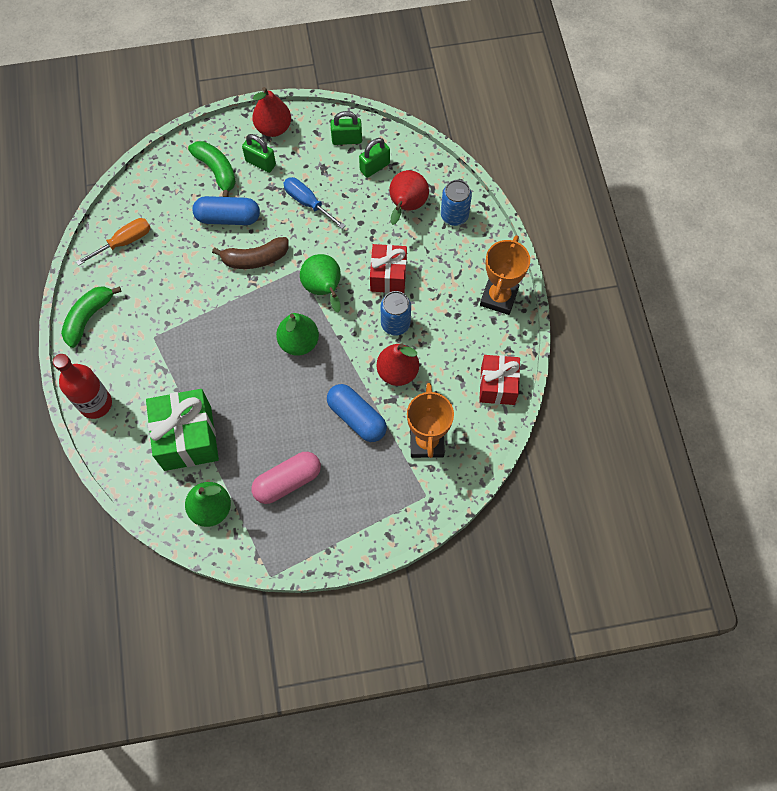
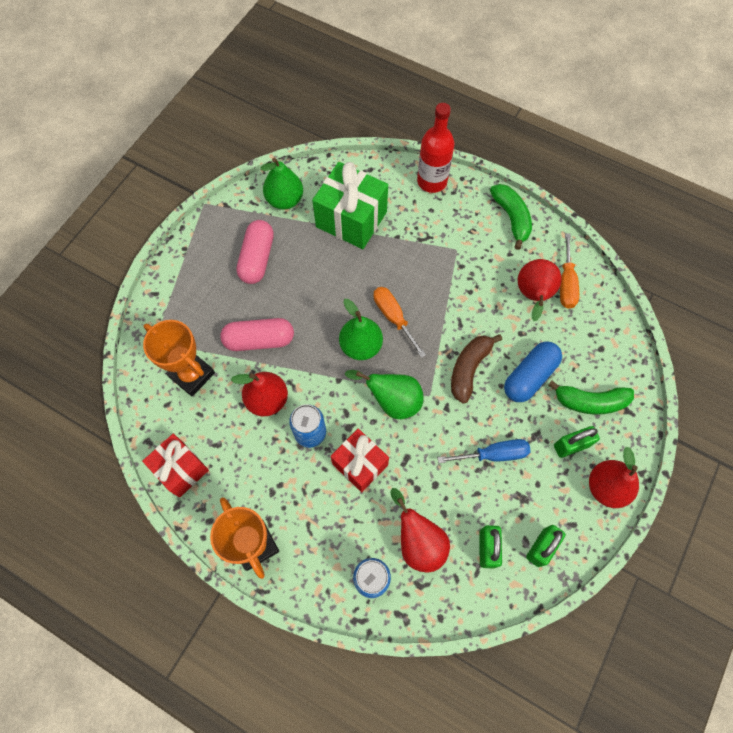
camera: 130 degrees right, 0 degrees up
blue capsule [327,384,387,442] -> pink capsule [220,318,294,351]
none -> orange screwdriver [373,287,426,358]
none -> red pear [518,259,562,321]

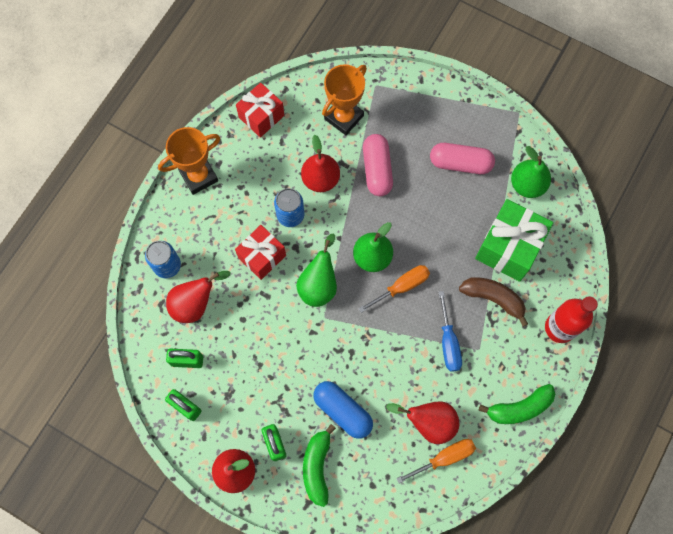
camera: 90 degrees right, 5 degrees up
blue screwdriver [438,439,531,463] -> blue screwdriver moved to [438,291,462,372]
brown banana [451,334,502,403] -> brown banana moved to [459,277,528,327]
orange screwdriver [560,233,579,309] -> orange screwdriver turned 150 degrees clockwise [396,439,476,483]

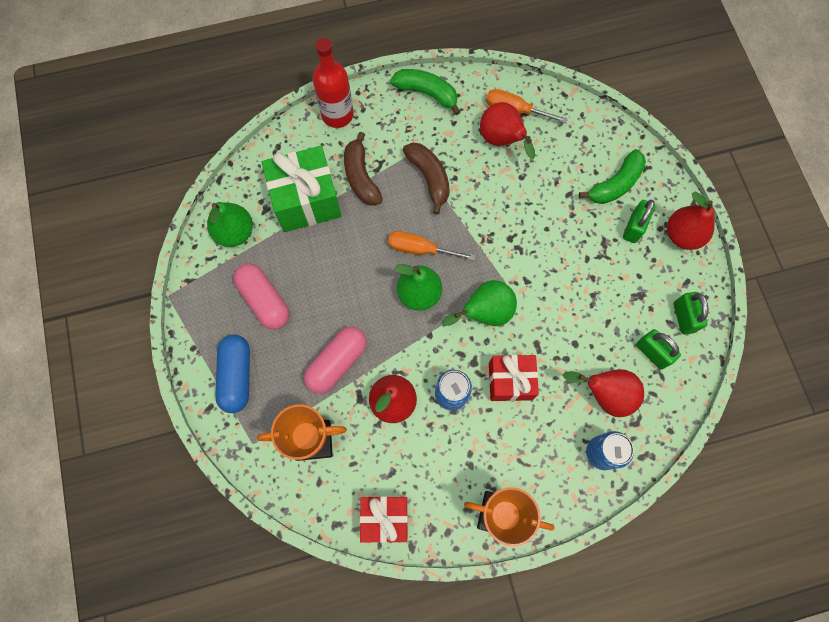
camera: 135 degrees left, 0 degrees up
blue capsule [313,381,373,439] -> blue capsule moved to [215,335,250,413]
blue screwdriver [438,291,462,372] -> brown banana [403,143,450,215]

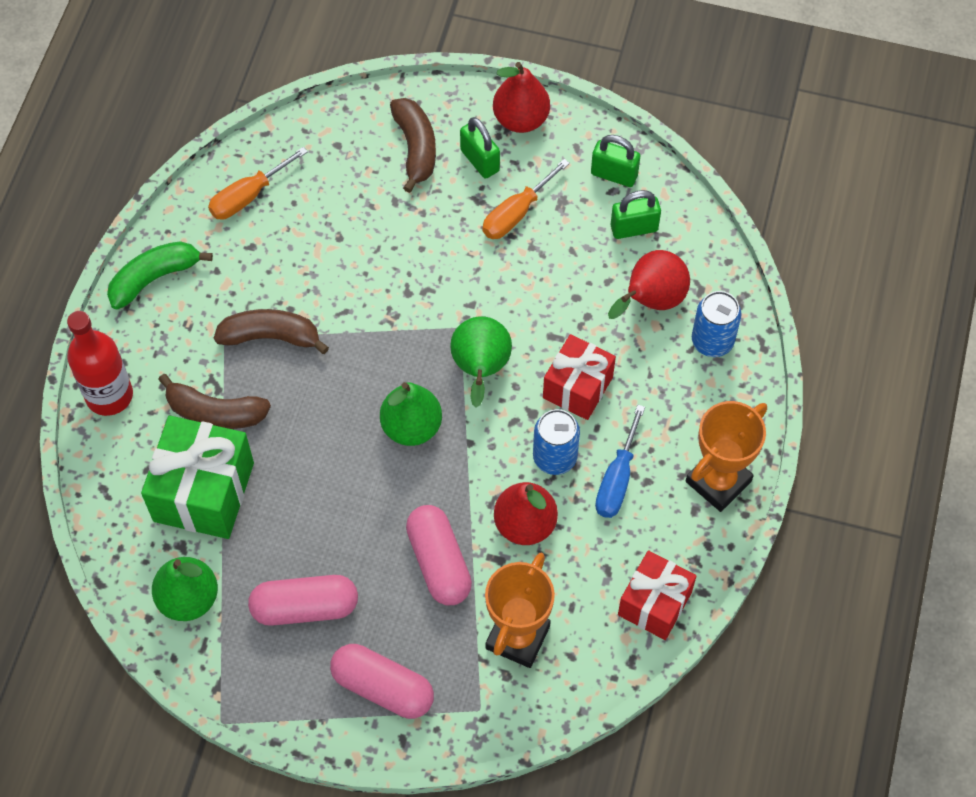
camera: 60 degrees left, 10 degrees down
blue capsule [215,335,250,413] -> pink capsule [330,644,434,719]
orange screwdriver [388,231,476,261] -> orange screwdriver moved to [482,159,570,239]
red pear [480,102,535,159] -> none
green banana [579,149,646,204] -> brown banana [390,98,436,193]
none -> blue screwdriver [595,405,645,518]

